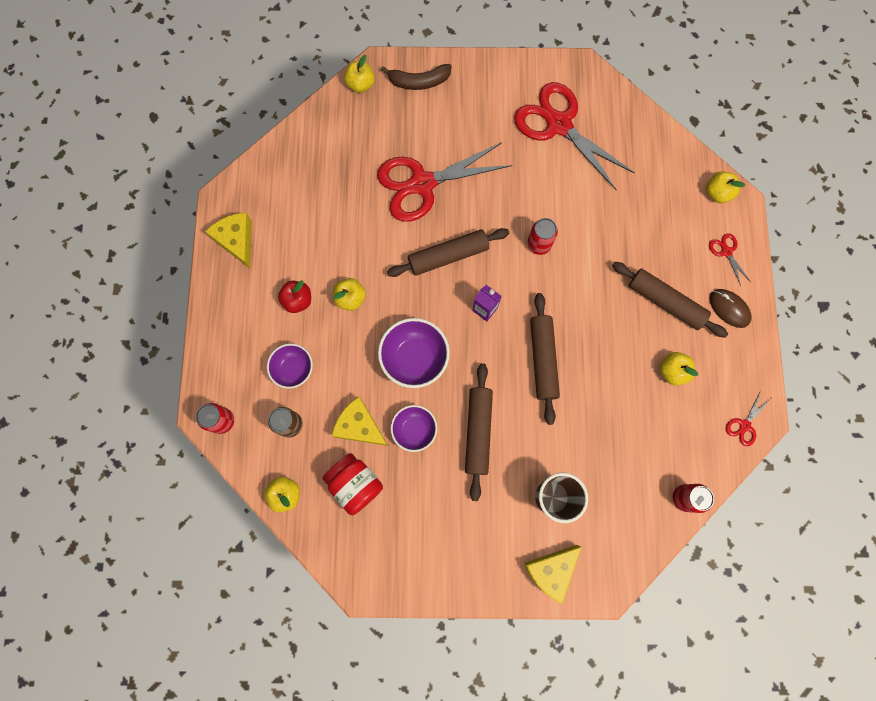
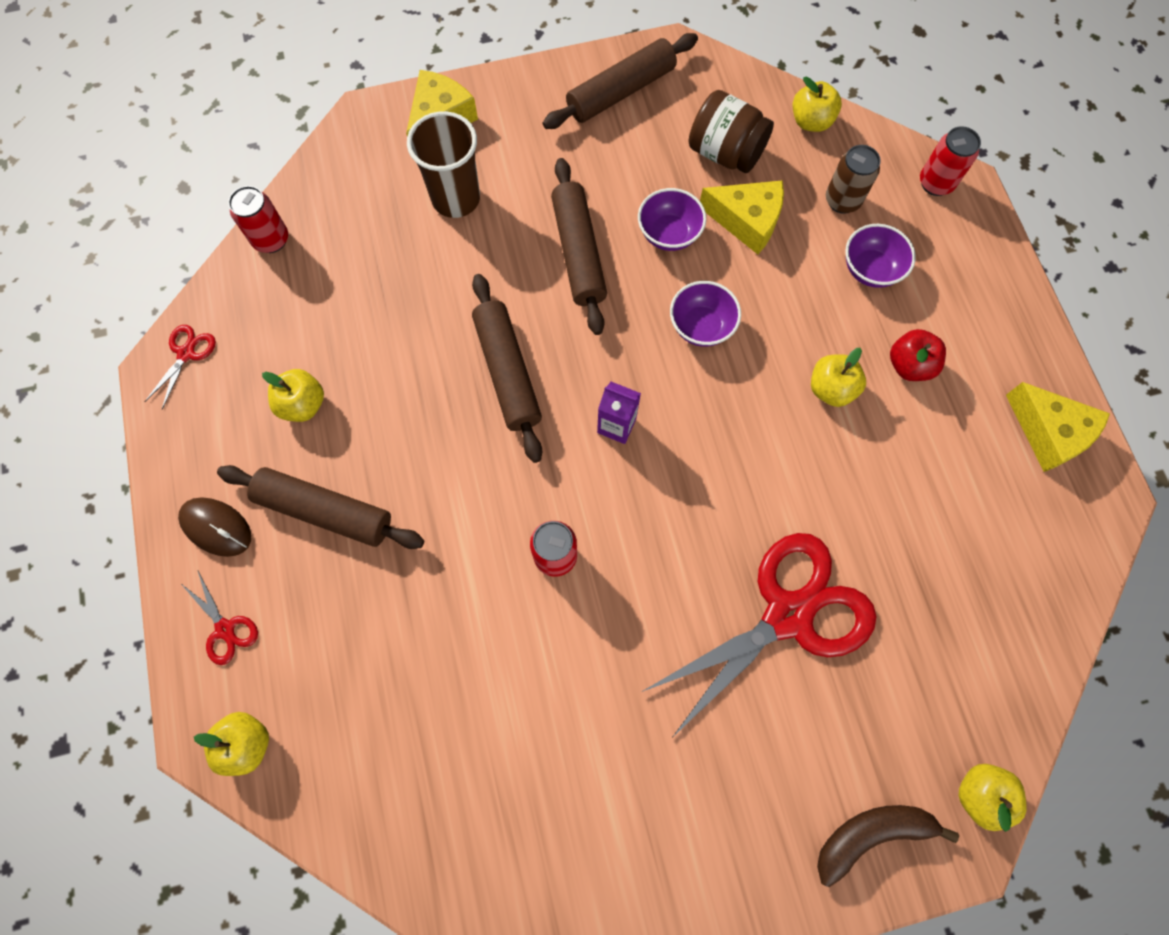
camera: 165 degrees right, 5 degrees down
red jar [322,453,383,515] -> brown jar [689,90,774,173]
purple bowl [378,318,450,388] -> purple bowl [670,281,741,347], size x0.65
brown rolling pin [387,228,509,277] -> brown rolling pin moved to [543,33,698,129]
red scissors [514,82,635,191] -> none

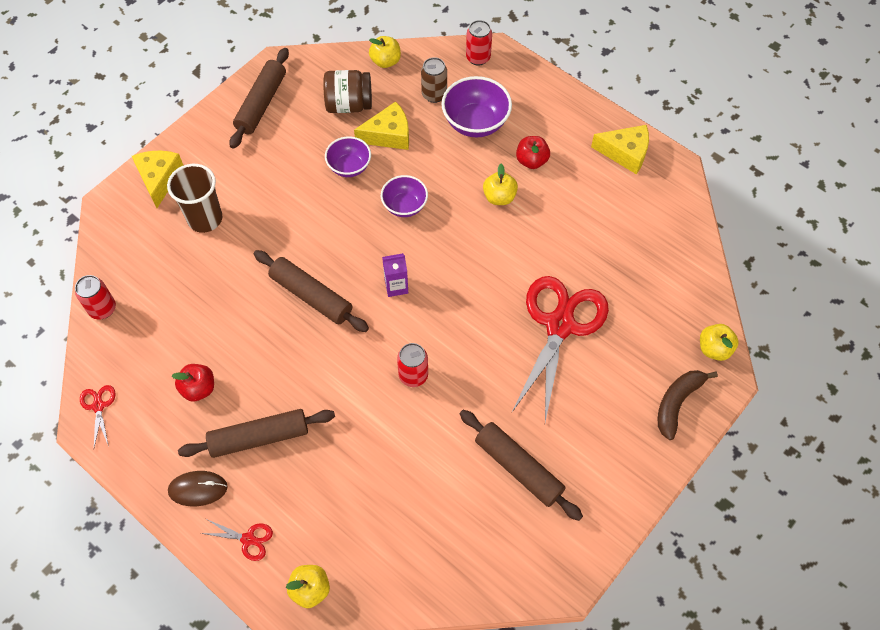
camera: 35 degrees left, 10 degrees down
yellow apple [262,369,324,422] -> red apple [172,364,214,402]
brown rolling pin [551,158,607,335] -> brown rolling pin moved to [460,410,583,521]
purple bowl [845,224,916,288] -> purple bowl [441,76,512,137], size x1.54

